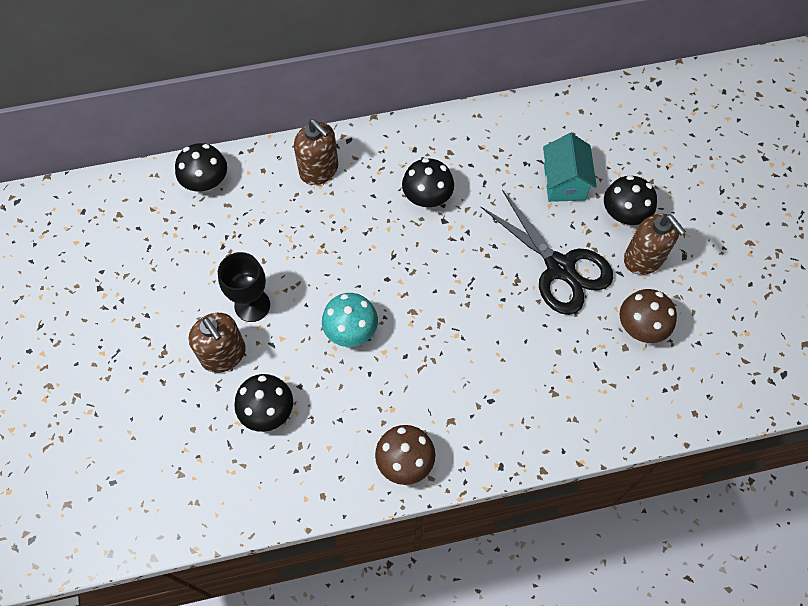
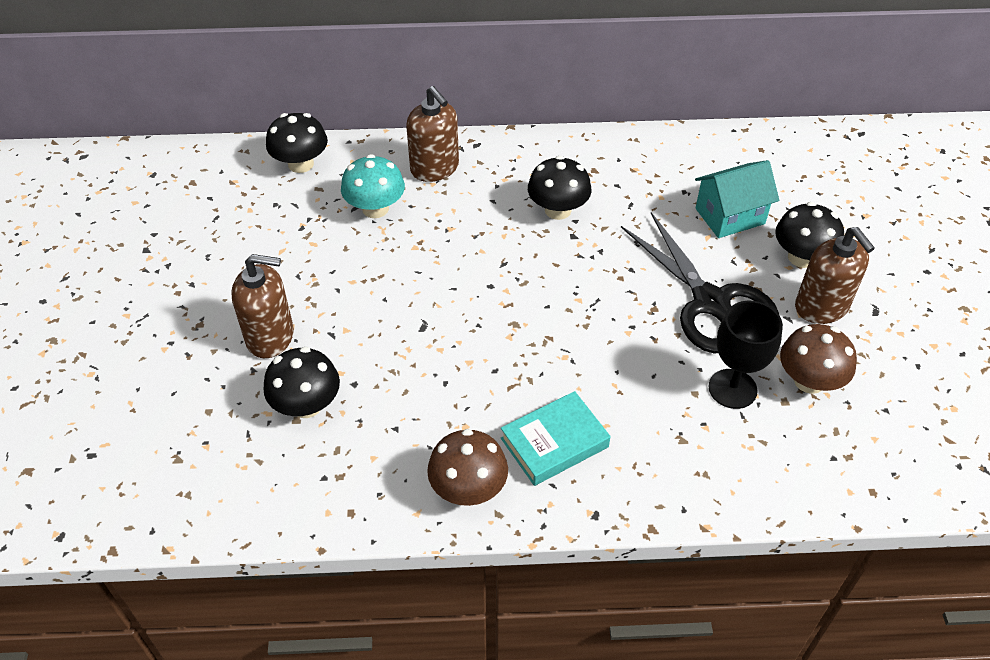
camera: 10 degrees right, 15 degrees down
brown soap dispenser [189,313,246,373] -> brown soap dispenser turned 60 degrees counterclockwise [231,254,294,358]
black goblet [218,252,270,322] -> black goblet moved to [709,301,783,409]
turquoise mushroom [322,293,378,347] -> turquoise mushroom moved to [341,154,405,218]
turquoise house [543,133,597,202] -> turquoise house turned 60 degrees clockwise [695,160,779,238]
none -> turquoise book [501,391,611,486]

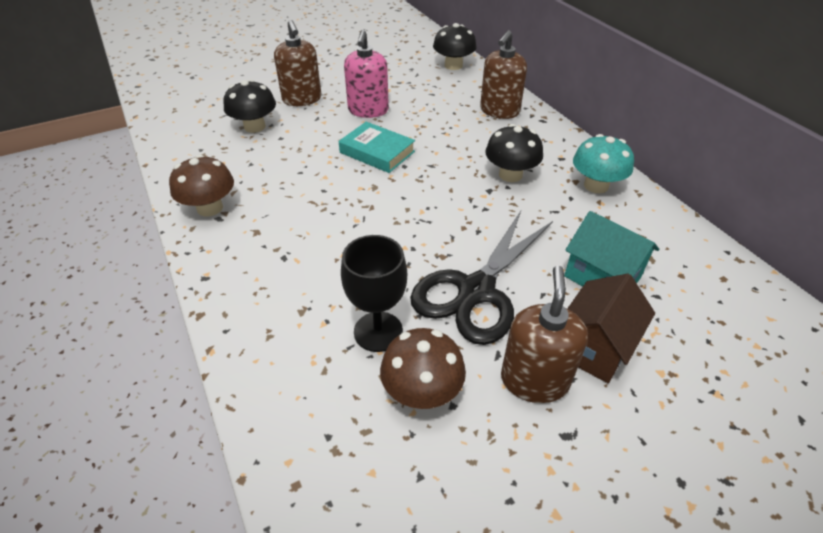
camera: 65 degrees right, 5 degrees down
turquoise mushroom [341,154,405,218] -> turquoise mushroom moved to [573,134,634,194]
turquoise book [501,391,611,486] -> turquoise book moved to [339,122,415,173]
black mushroom [775,202,844,268] -> brown house [567,274,655,383]
brown soap dispenser [795,227,875,324] -> brown soap dispenser turned 150 degrees clockwise [501,266,588,403]
none -> pink soap dispenser [344,30,389,118]

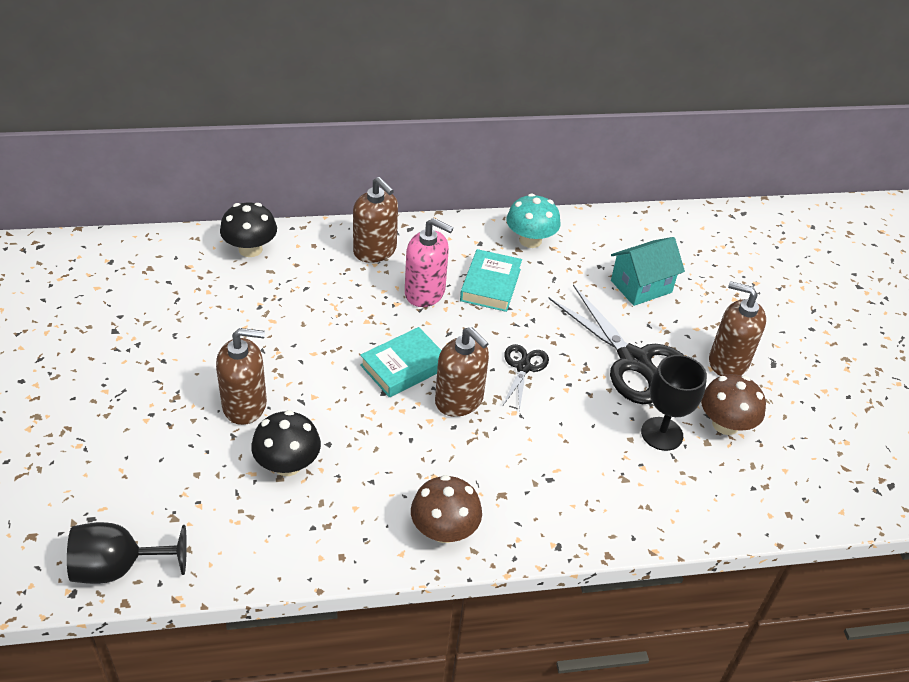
camera: 75 degrees left, 0 degrees up
pink soap dispenser [344,30,389,118] -> pink soap dispenser moved to [405,218,453,307]
black mushroom [485,124,543,182] -> turquoise book [460,249,522,312]
brown house [567,274,655,383] -> none
none -> black goblet [67,522,187,584]
none -> brown soap dispenser [435,327,489,417]
none -> black scissors [502,344,549,411]

